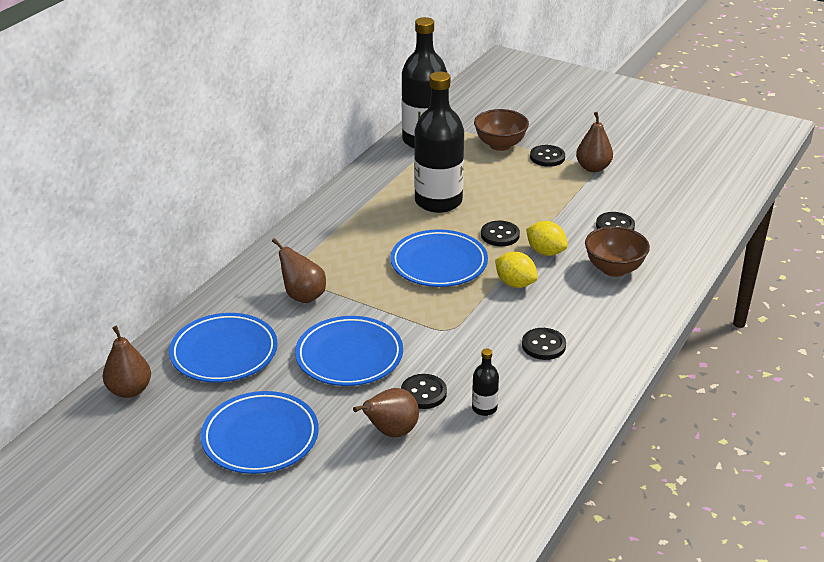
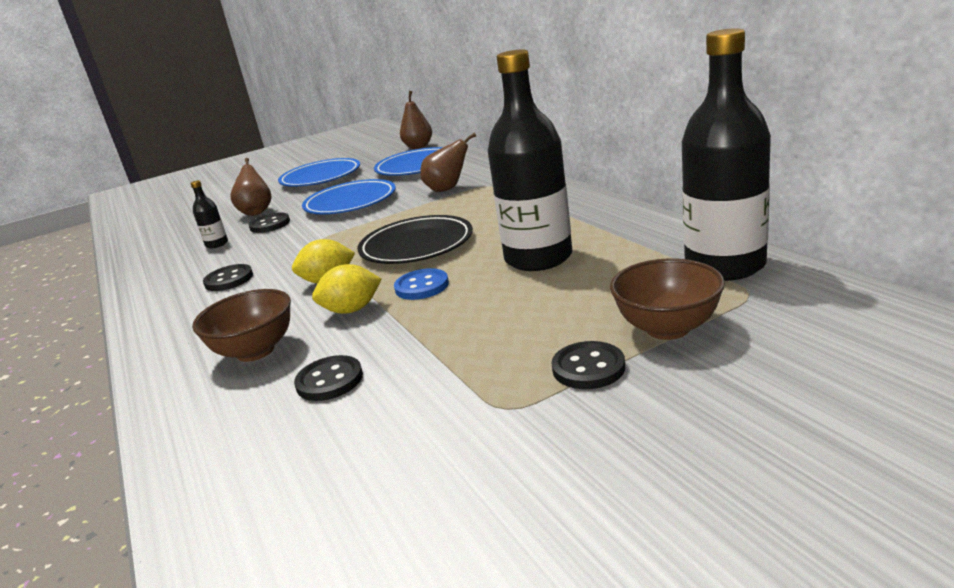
camera: 125 degrees right, 10 degrees down
blue plate [390,229,488,287] -> black plate [358,215,473,264]
black button [481,221,520,246] -> blue button [394,268,449,300]
brown pear [576,112,613,172] -> none

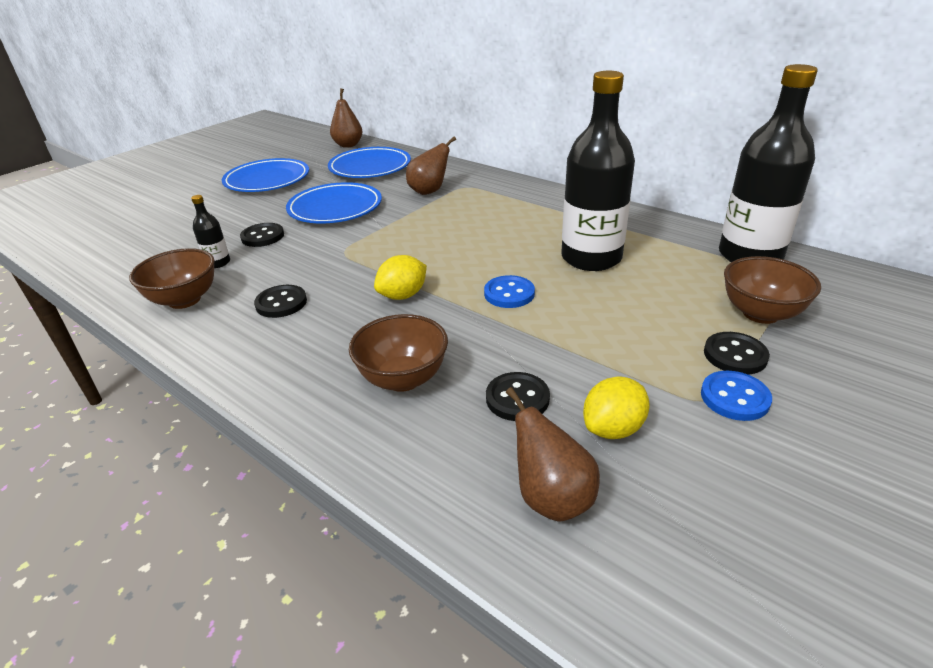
camera: 25 degrees left, 10 degrees up
brown pear [231,158,272,216] -> brown pear moved to [506,387,600,522]
yellow lemon [312,264,382,314] -> yellow lemon moved to [583,377,650,439]
black plate [358,215,473,264] -> none
none -> brown bowl [129,248,215,309]
none -> blue button [701,371,772,421]

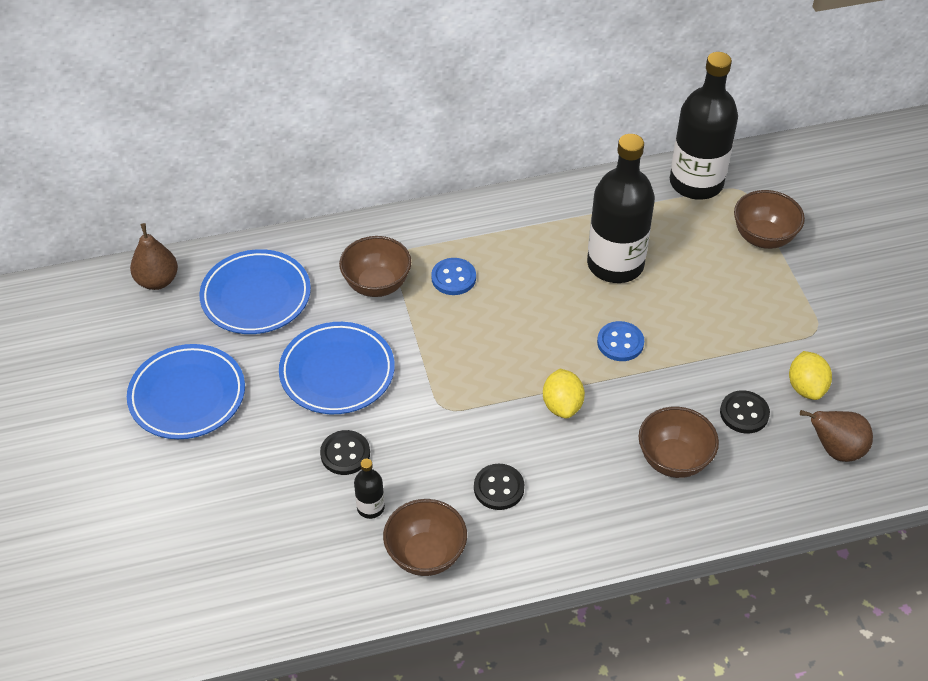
camera: 55 degrees left, 15 degrees up
brown pear [406,136,456,195] -> brown bowl [339,236,411,297]
blue button [701,371,772,421] -> blue button moved to [431,258,476,295]
black button [704,332,770,375] -> none

